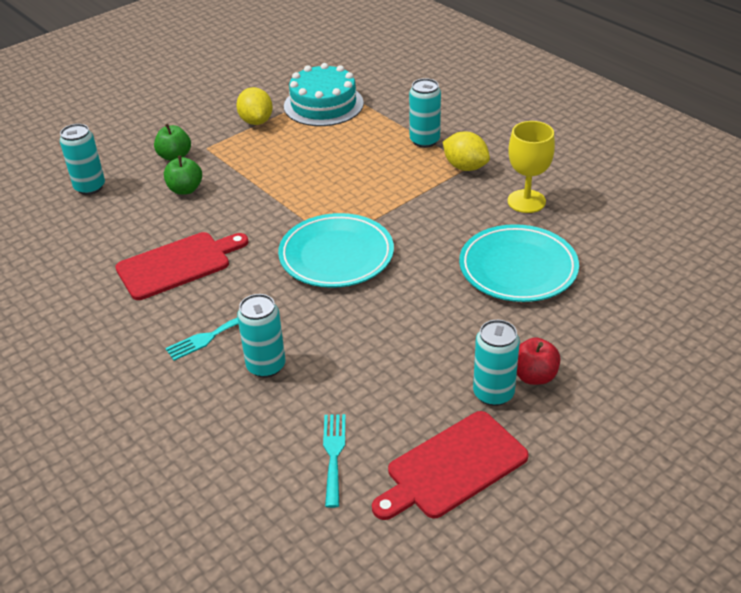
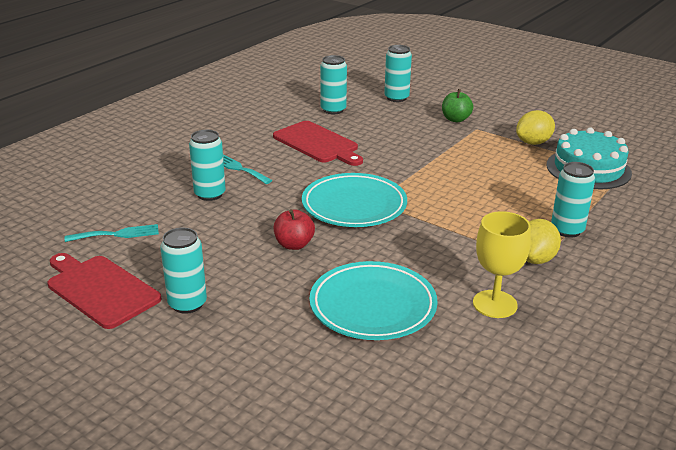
camera: 75 degrees right, 10 degrees down
green apple [164,156,202,195] -> none
red apple [517,337,560,385] -> red apple moved to [274,209,315,250]
none -> turquoise can [320,55,347,114]

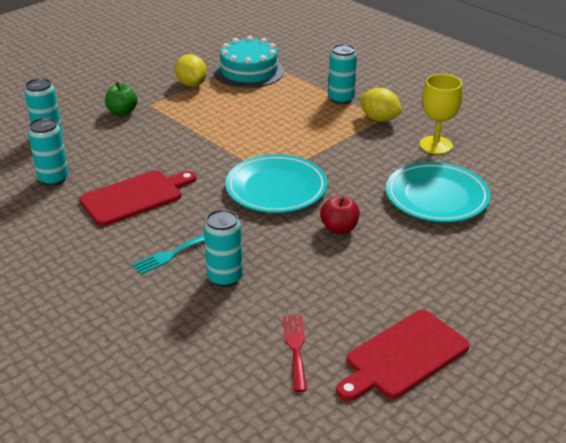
camera: 80 degrees left, 5 degrees up
turquoise fork [64,224,159,242] -> red fork [283,315,307,392]
turquoise can [160,228,207,314] -> none

